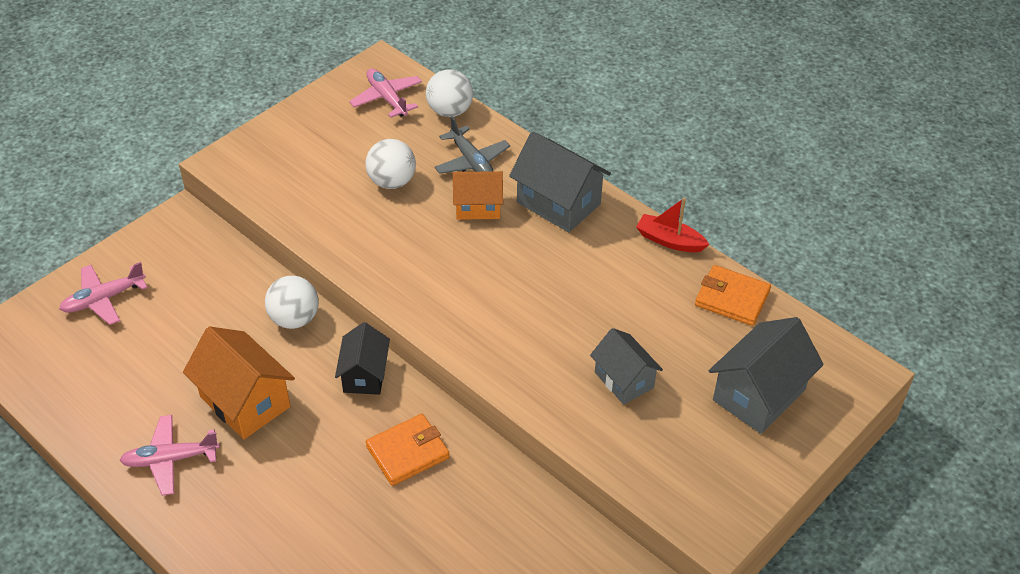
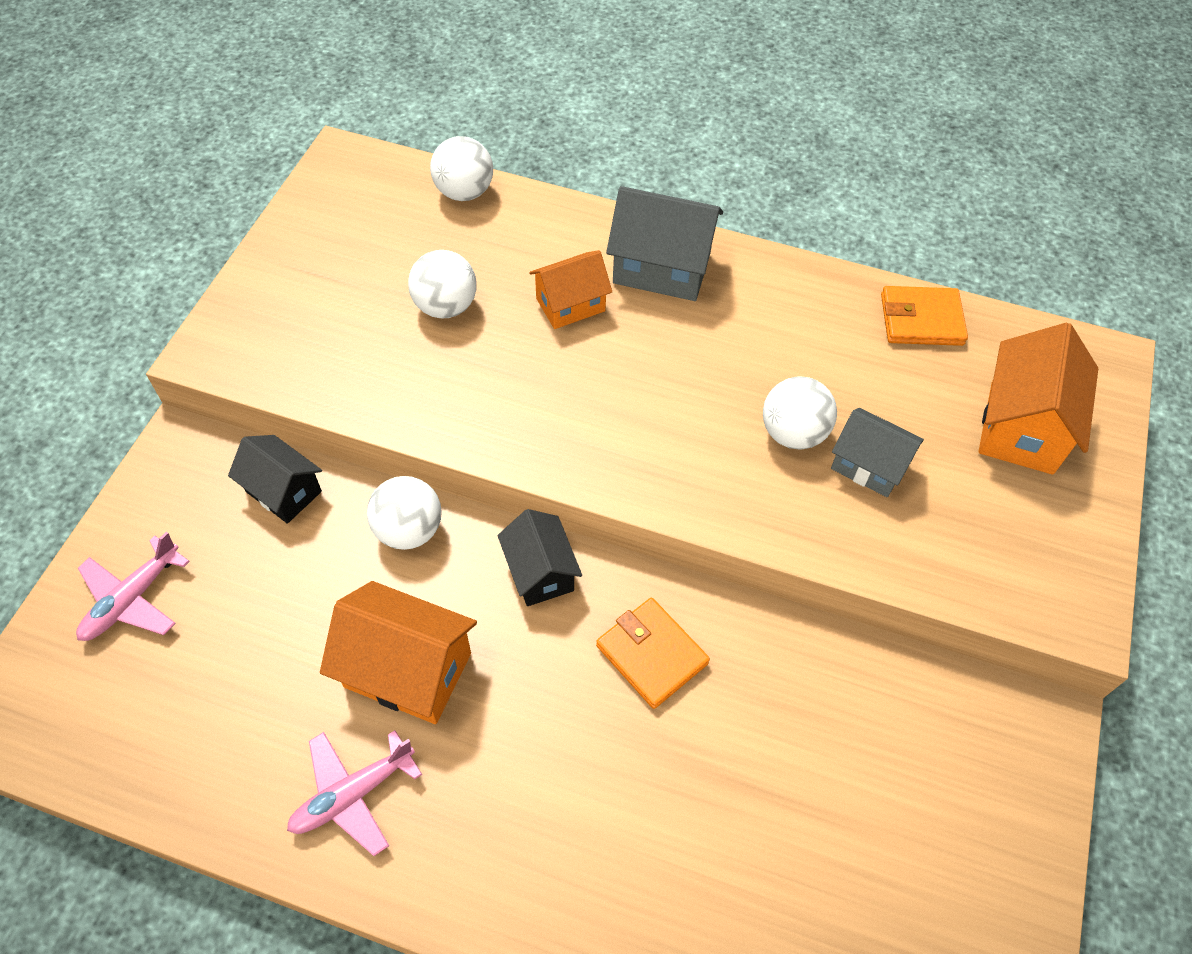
camera: 25 degrees left, 10 degrees up
pink plane [349,68,422,118] -> none
orange wallet [366,414,450,486] -> orange wallet turned 75 degrees counterclockwise [596,598,710,709]
grey plane [435,116,510,174] -> none
red boat [636,197,709,252] -> none
grey house [709,317,824,434] -> orange house [978,323,1098,475]
none -> black house [228,435,322,524]
none -> white ball [763,376,837,450]

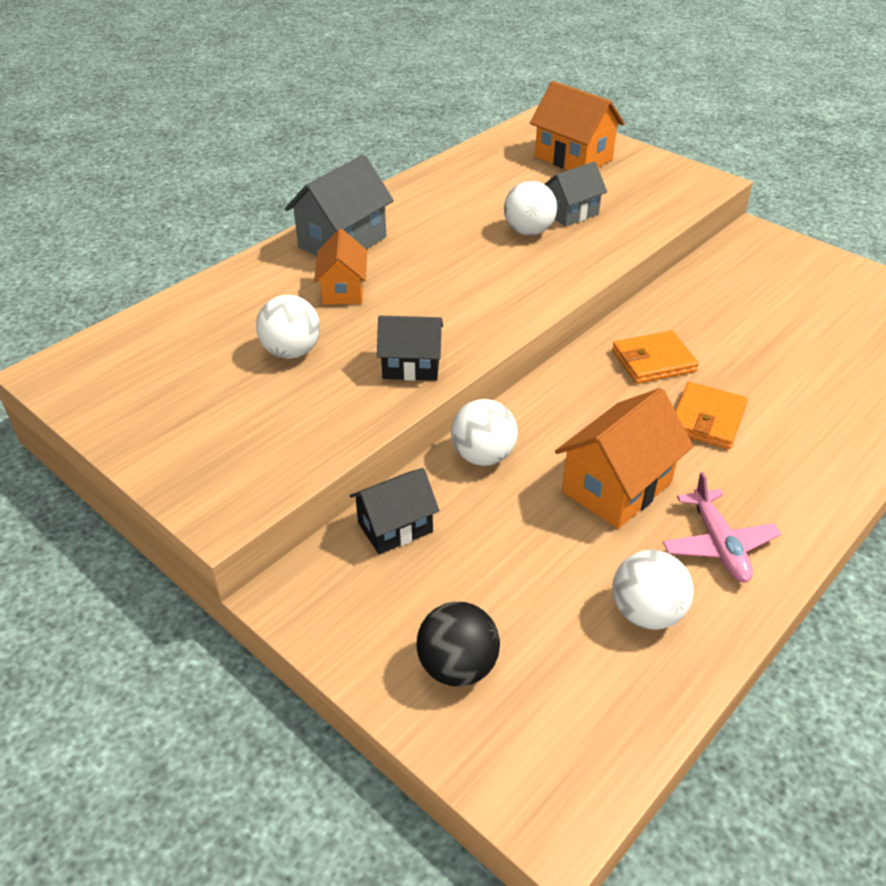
camera: 65 degrees left, 15 degrees down
pink plane [76,532,190,641] -> black ball [416,602,500,687]
white ball [430,136,493,201] -> white ball moved to [612,550,694,630]
black house [497,509,582,606] -> black house moved to [377,316,443,381]
orange wallet [881,286,968,346] -> orange wallet moved to [675,382,748,449]

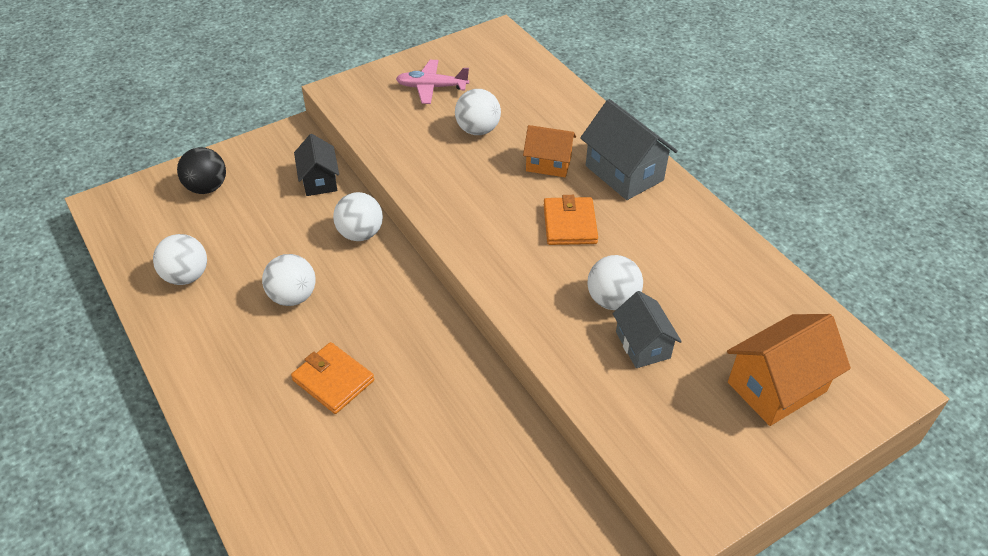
camera: 105 degrees right, 5 degrees up
black house [377,316,443,381] -> none
orange house [555,388,693,529] -> white ball [262,254,316,306]
orange wallet [612,330,699,384] -> orange wallet moved to [544,195,598,245]
pink plane [663,472,781,583] -> pink plane moved to [396,60,469,104]

